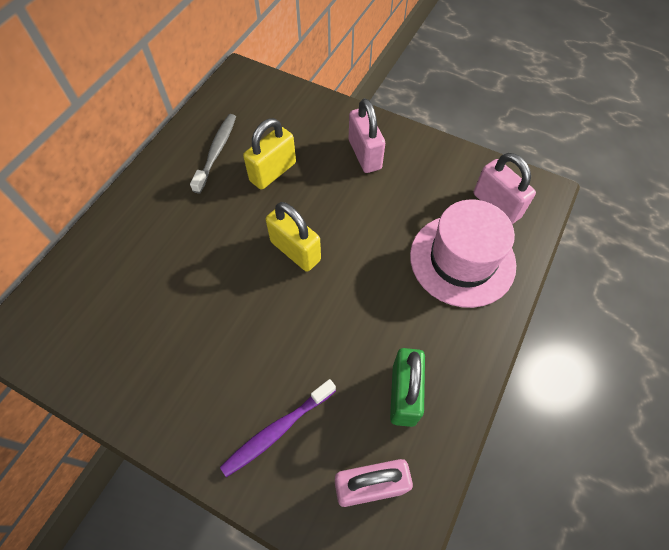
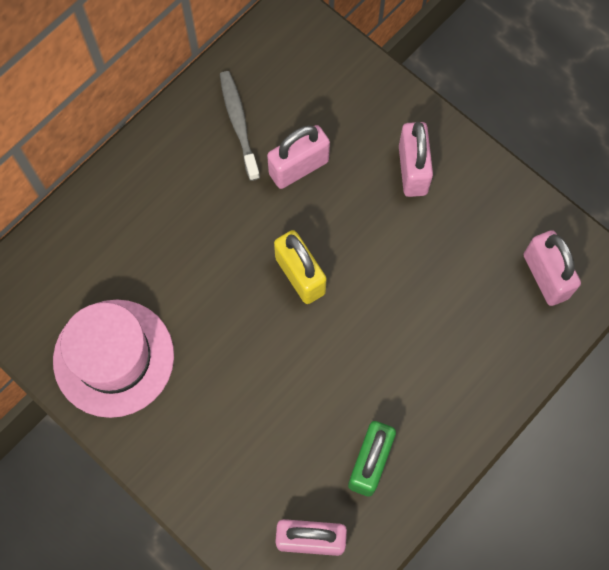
camera: 15 degrees right, 10 degrees up
grey toothbrush [190,114,236,194] -> grey toothbrush turned 45 degrees counterclockwise [220,71,260,181]
purple toothbrush [220,379,336,477] -> none
yellow padlock [243,118,296,190] -> pink padlock [267,125,330,189]
pink hat [410,199,516,308] -> pink hat moved to [53,300,174,418]

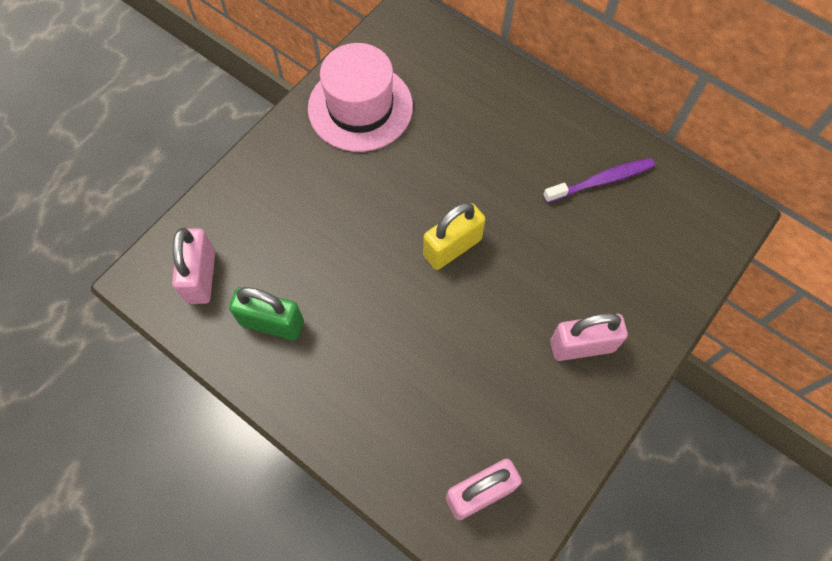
camera: 85 degrees right, 5 degrees down
grey toothbrush [220,71,260,181] -> purple toothbrush [543,158,655,203]
pink padlock [267,125,330,189] -> none

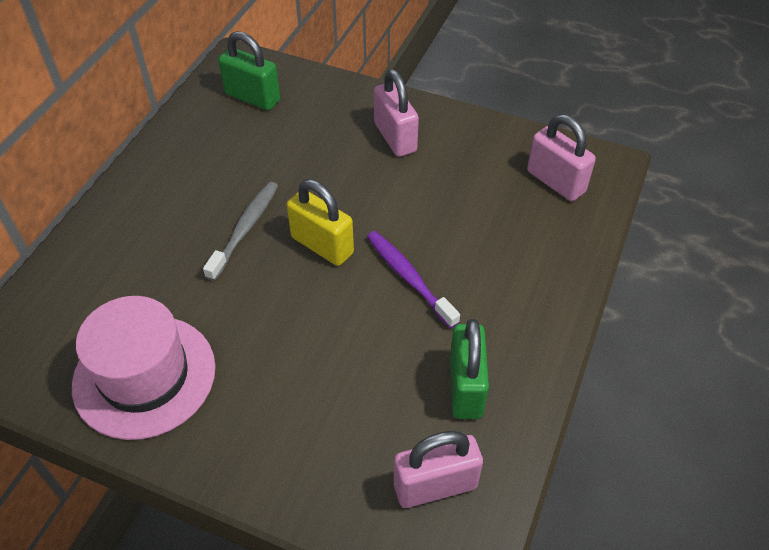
camera: 105 degrees left, 15 degrees down
purple toothbrush [543,158,655,203] -> purple toothbrush moved to [367,231,460,329]
none -> grey toothbrush [203,182,278,281]
none -> green padlock [218,31,280,110]

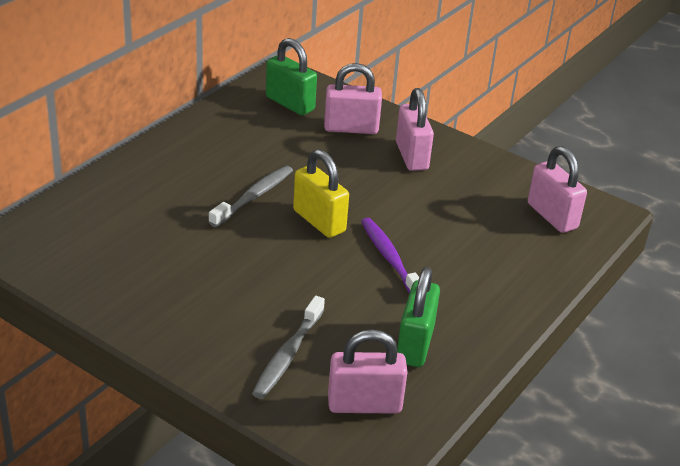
camera: 10 degrees right, 15 degrees down
pink hat [72,296,216,440] -> none
none -> grey toothbrush [252,296,325,399]
none -> pink padlock [324,63,382,134]

